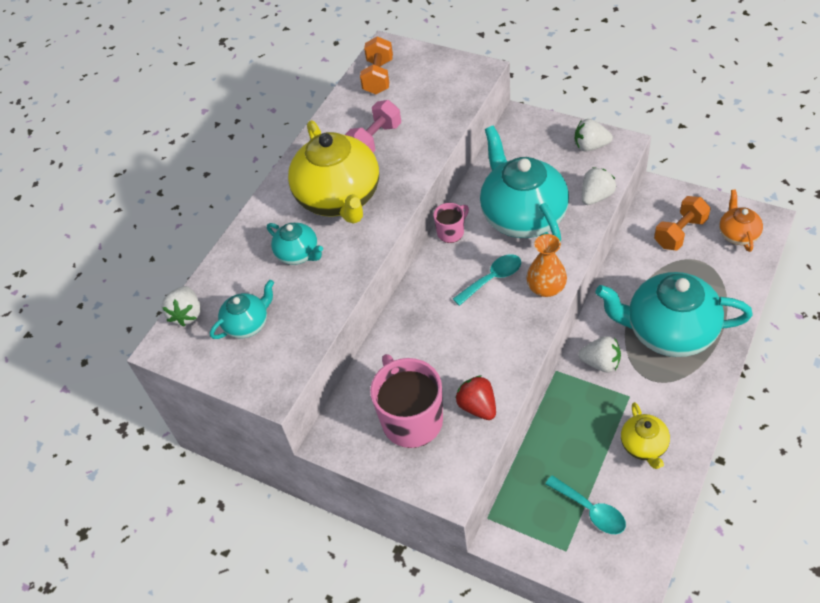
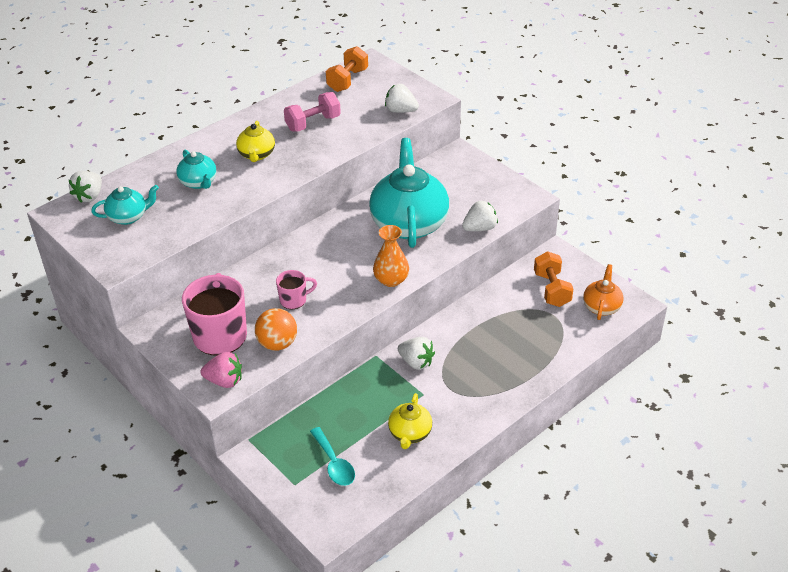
camera: 15 degrees right, 10 degrees down
yellow teapot [288,120,379,223] -> yellow teapot [236,121,275,162], size x0.49
pink mug [433,203,469,243] -> pink mug moved to [276,270,317,309]
turquoise spoon [453,254,521,306] -> none
red strawberry [456,375,496,420] -> orange ball [255,308,297,351]
white strawberry [575,119,613,151] -> white strawberry moved to [385,84,419,113]
turquoise teapot [596,272,753,357] -> none
orange dumbbell [654,196,711,250] -> orange dumbbell turned 75 degrees counterclockwise [534,252,573,307]
none -> pink strawberry [200,352,242,388]

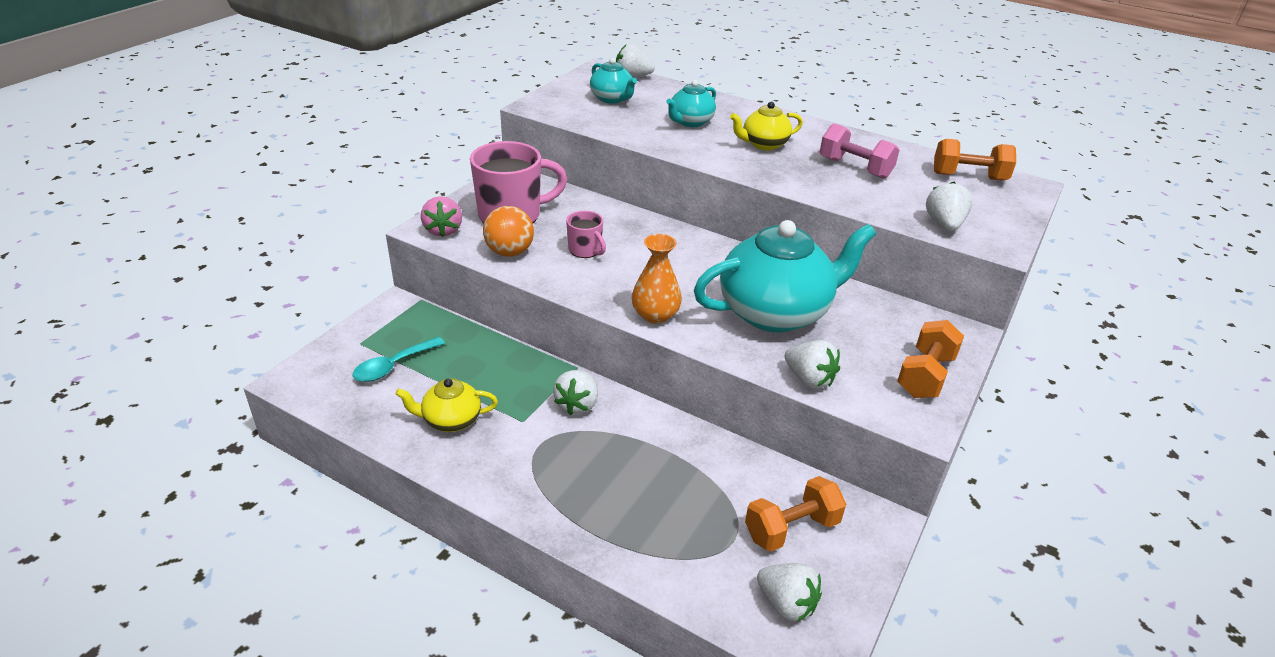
camera: 70 degrees right, 5 degrees down
orange teapot [583,264,623,320] -> white strawberry [757,563,822,622]
none -> orange dumbbell [897,320,964,398]

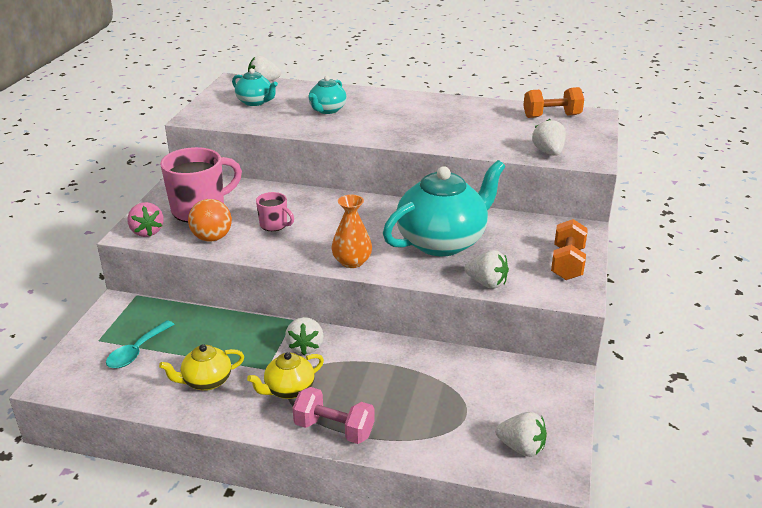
camera: 15 degrees left, 5 degrees down
yellow teapot [730,102,803,150] -> yellow teapot moved to [247,352,324,399]
orange dumbbell [745,476,846,552] -> none
pink dumbbell [820,123,899,179] -> pink dumbbell moved to [293,387,374,444]

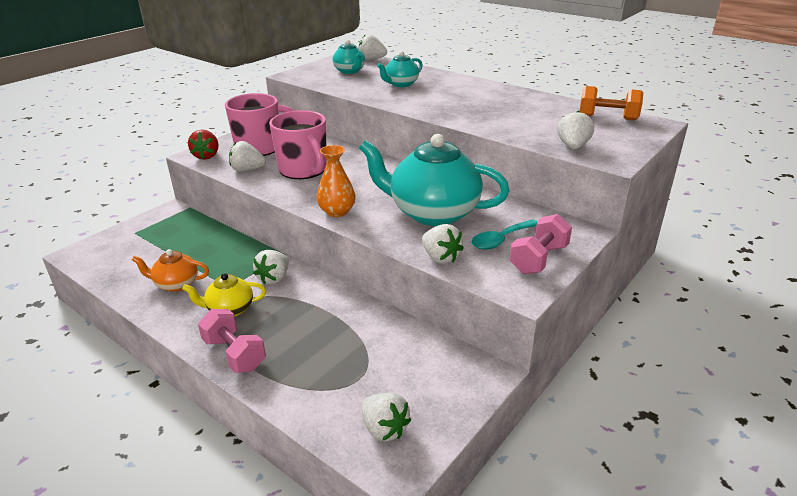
camera: 25 degrees right, 0 degrees up
turquoise spoon [106,320,175,368] -> turquoise spoon moved to [472,219,537,250]
pink strawberry [127,202,164,237] -> red strawberry [188,130,218,160]
yellow teapot [159,344,244,391] -> orange teapot [132,249,209,292]
orange ball [188,199,232,241] -> white strawberry [229,141,266,172]
pink mug [256,192,294,231] -> pink mug [269,110,327,179], size x1.97
turquoise teapot [383,160,505,256] -> turquoise teapot turned 150 degrees counterclockwise [359,134,510,226]
orange dumbbell [551,219,588,280] -> pink dumbbell [510,214,572,274]

